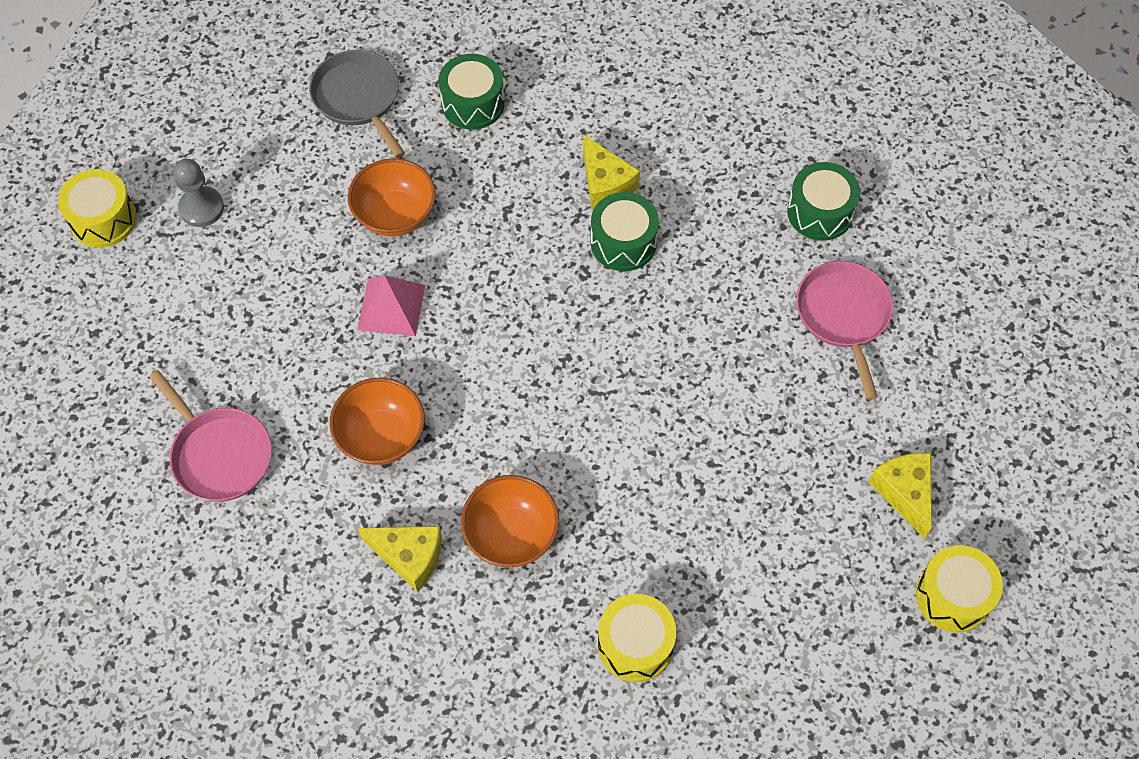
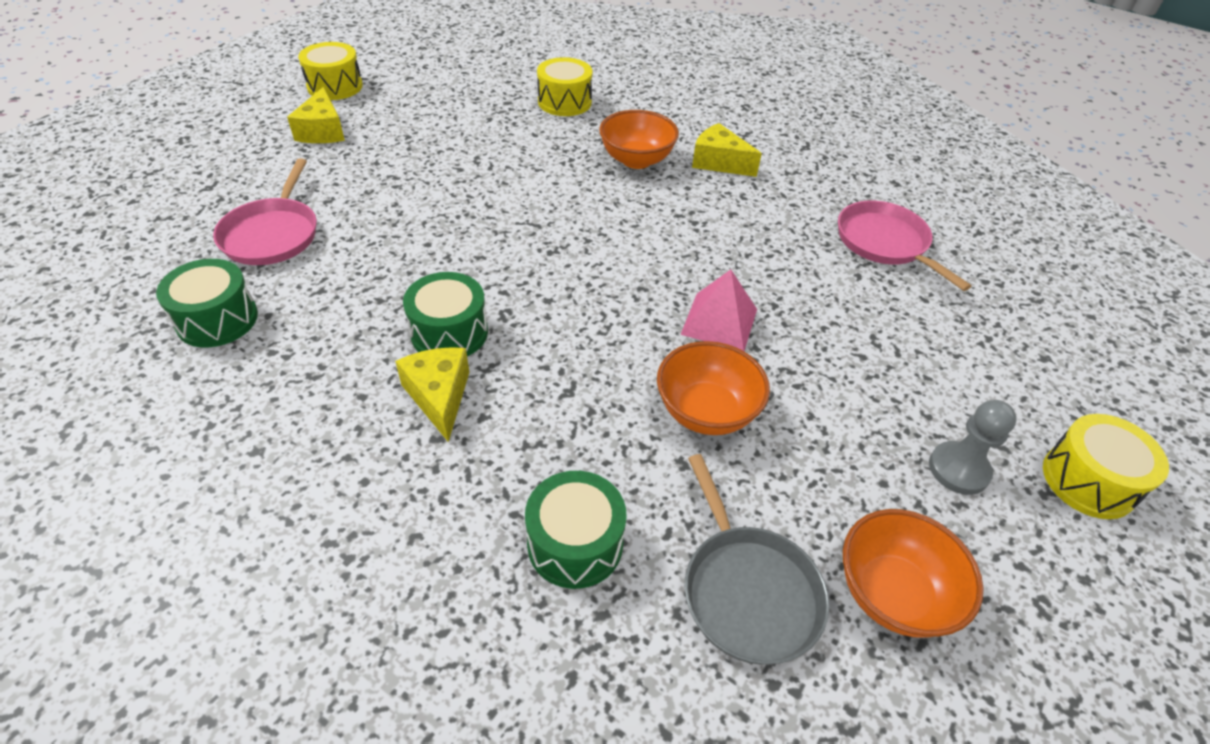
camera: 170 degrees left, 15 degrees down
orange bowl [329,378,425,465] -> orange bowl moved to [843,509,984,638]

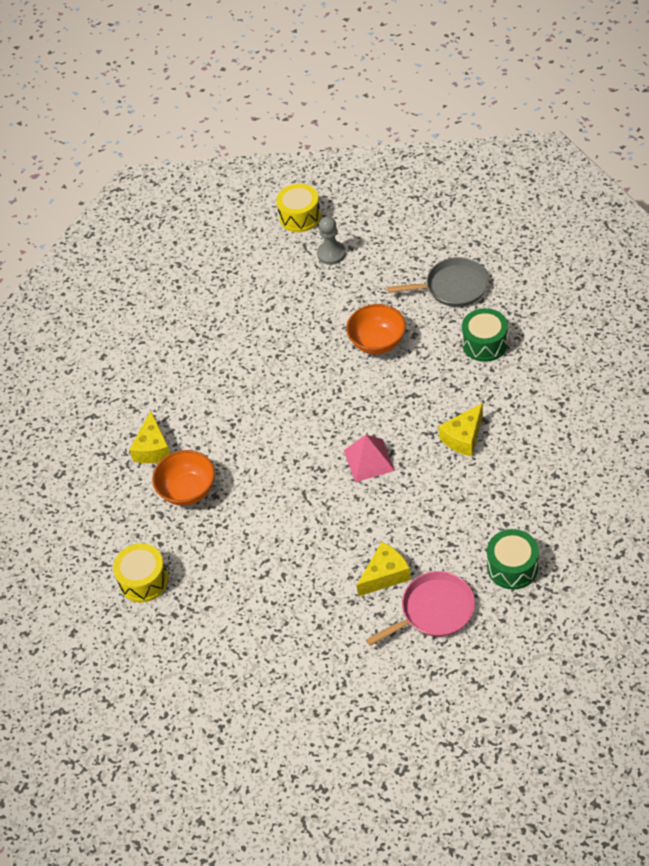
camera: 115 degrees left, 5 degrees up
yellow cheese [287,87,345,143] -> yellow cheese moved to [357,542,411,597]
yellow drum [298,42,363,100] -> none
green drum [403,272,488,356] -> none
pink pyramid [680,270,757,351] -> pink pyramid moved to [344,435,395,482]
grey pan [685,454,829,665] -> grey pan turned 45 degrees clockwise [387,257,489,307]
pink pan [838,201,971,291] -> none
orange bowl [843,509,984,638] -> none

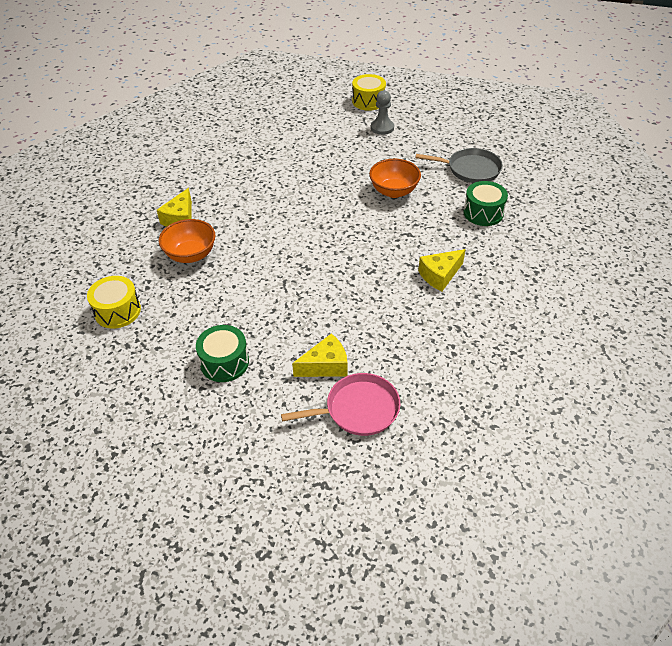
camera: 10 degrees right, 5 degrees down
pink pyramid [344,435,395,482] -> none
green drum [487,529,539,590] -> green drum moved to [196,325,249,382]

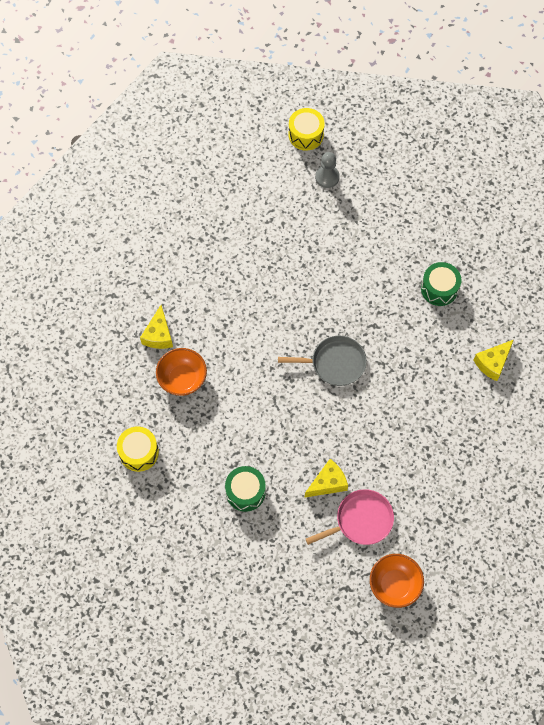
camera: 10 degrees left, 20 degrees up
orange bowl [369,159,421,198] -> orange bowl moved to [370,554,424,608]
grey pan [416,148,503,183] -> grey pan moved to [278,336,367,386]
yellow cheese [418,249,466,292] -> yellow cheese moved to [474,340,514,381]

